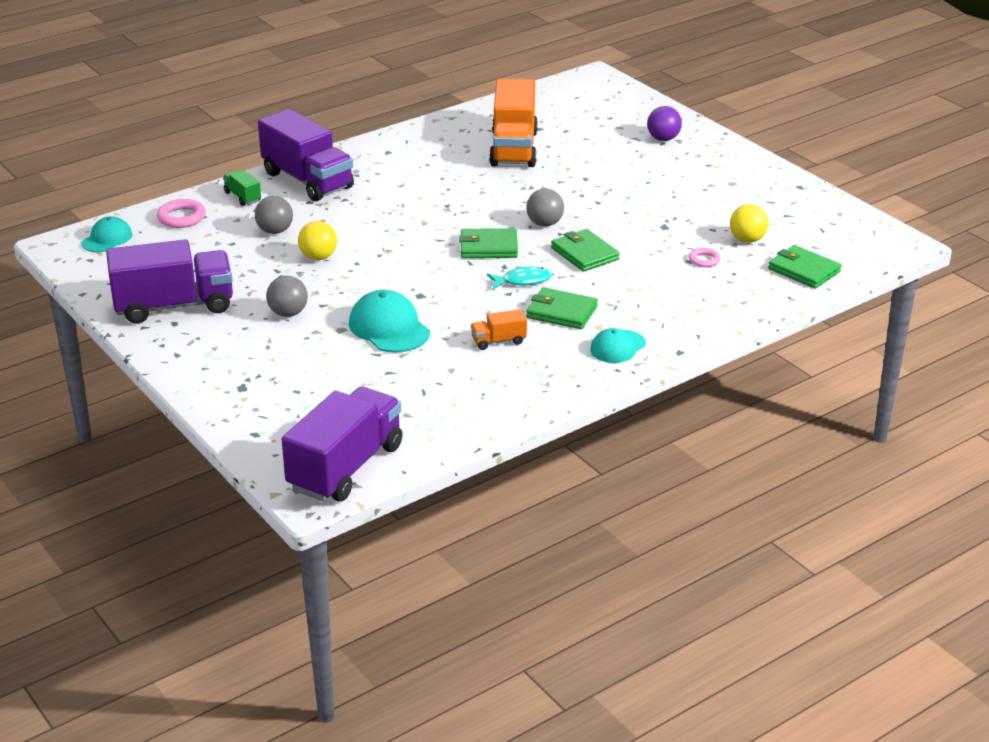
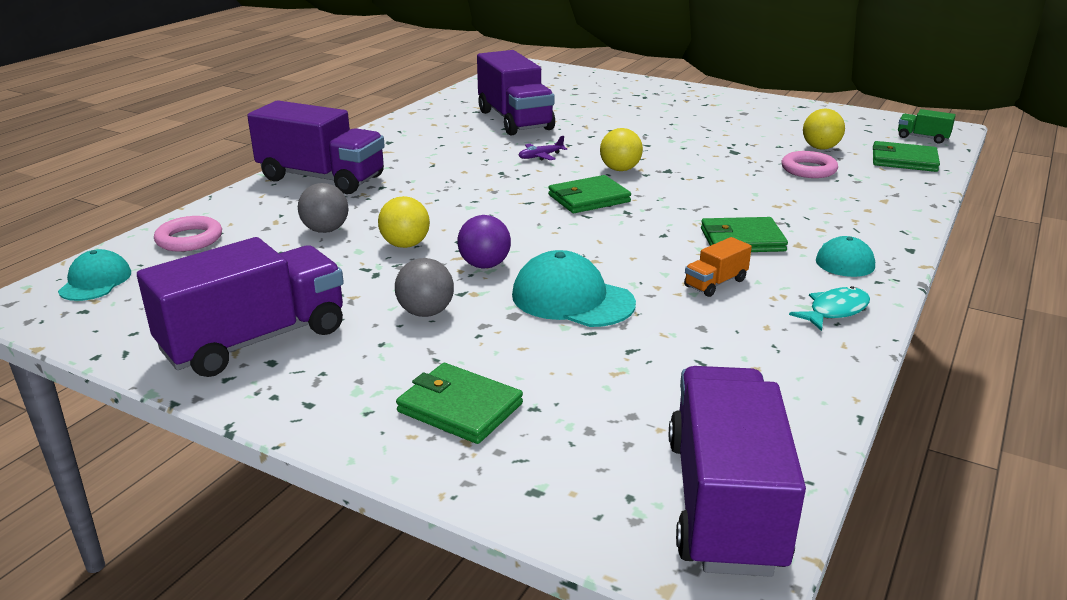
camera: 25 degrees left, 5 degrees down
green truck [223,170,261,206] -> green truck moved to [898,109,956,144]
turquoise fish [487,266,553,289] -> turquoise fish moved to [789,286,870,331]
orange truck [489,79,538,167] -> purple truck [477,50,555,135]
grey ball [526,189,564,227] -> yellow ball [600,128,643,171]
green wallet [551,229,620,272] -> green wallet moved to [396,363,523,444]
purple ball [647,106,682,141] -> purple ball moved to [457,215,511,269]
pink ring [689,248,720,267] -> pink ring [782,151,838,178], size x1.59
none -> purple plane [518,136,567,160]

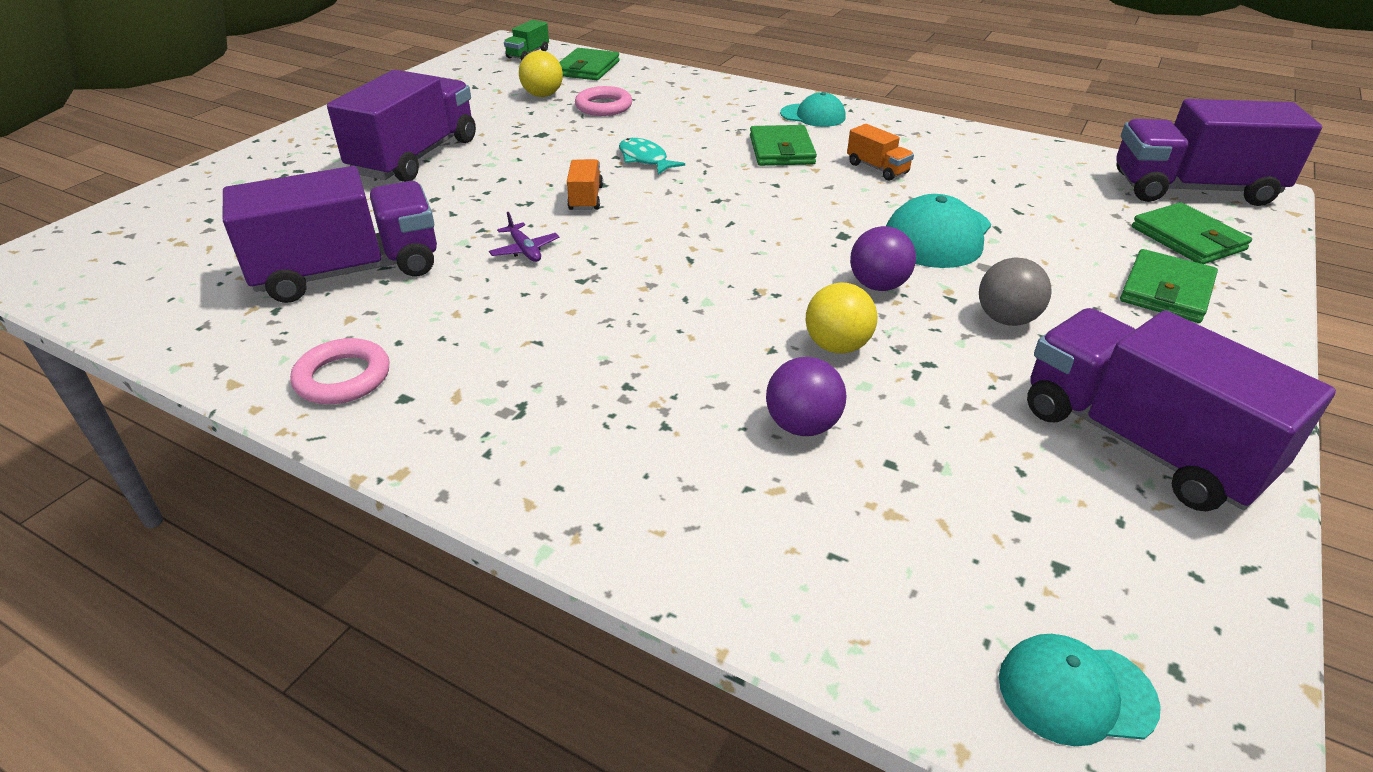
camera: 90 degrees left, 10 degrees up
pink ring [154,216,222,252] -> pink ring moved to [290,338,389,404]
purple truck [247,100,385,194] -> purple truck moved to [327,70,476,182]
grey ball [298,183,348,233] -> purple ball [766,357,846,436]
green wallet [548,175,631,213] -> green wallet moved to [1132,202,1252,264]
yellow ball [600,128,643,171] -> orange truck [567,159,603,210]
turquoise fish [789,286,870,331] -> turquoise fish moved to [619,138,685,174]

